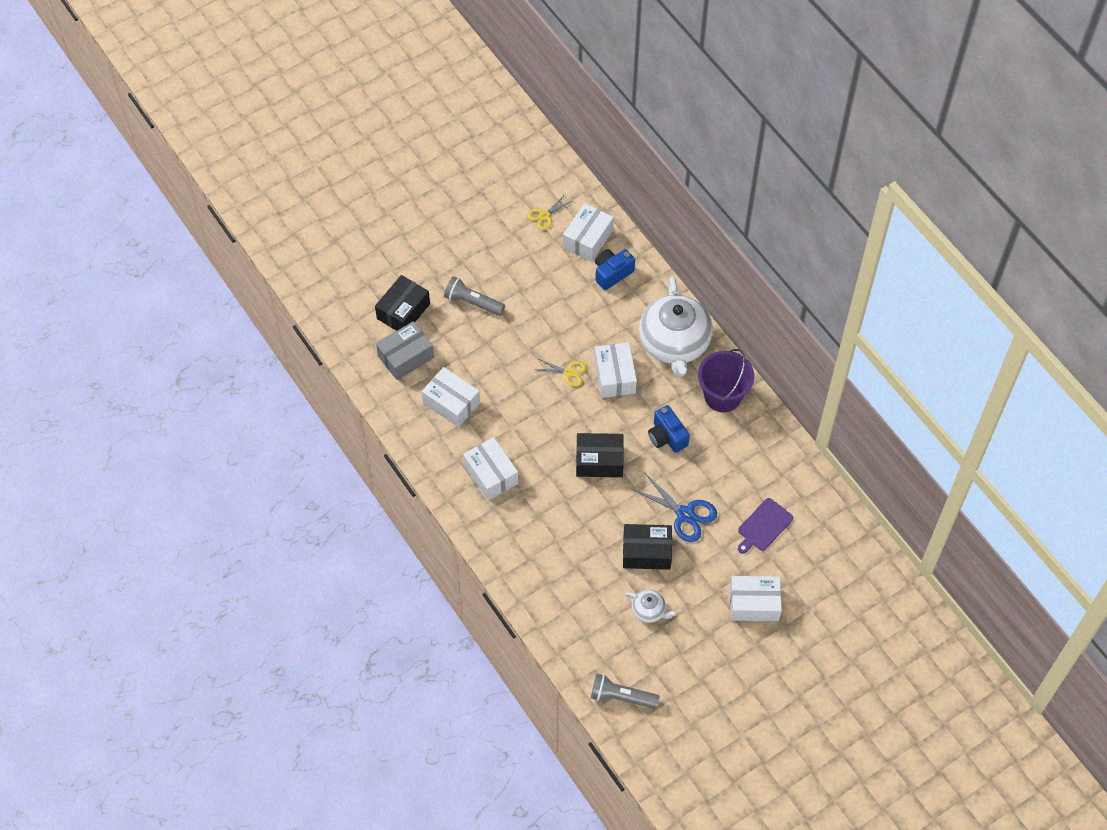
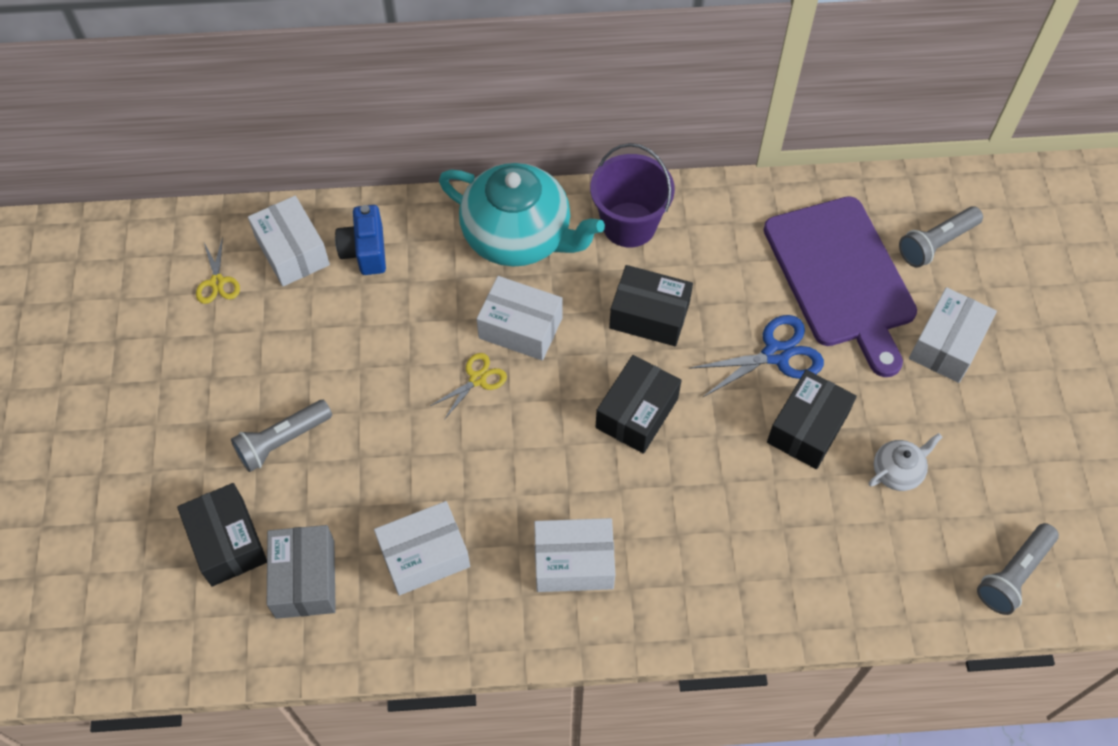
camera: 60 degrees left, 0 degrees up
white teapot [639,277,713,377] -> turquoise teapot [439,163,605,267]
blue camera [648,405,690,453] -> black box [609,265,693,346]
purple cutting board [738,498,793,554] -> purple cutting board [763,196,917,377], size x2.14
none -> grey flashlight [899,206,983,268]

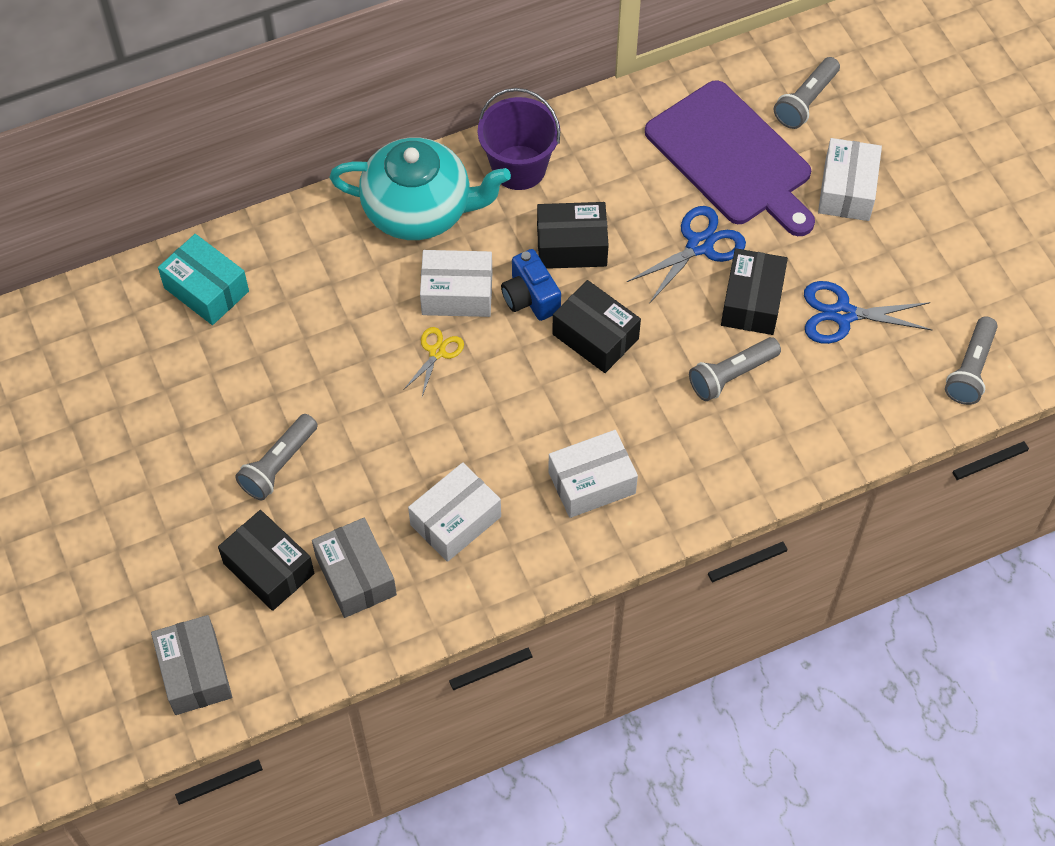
camera: 20 degrees left, 0 degrees up
yellow scissors [196,237,240,304] -> none
white box [248,196,330,287] -> turquoise box [158,234,249,325]
blue camera [335,205,386,275] -> blue camera moved to [501,249,561,321]
black box [596,355,682,454] -> black box turned 60 degrees counterclockwise [552,280,641,373]
white teapot [869,433,942,491] -> blue scissors [804,281,932,344]
none -> grey box [151,615,232,715]
none -> grey flashlight [689,337,781,401]

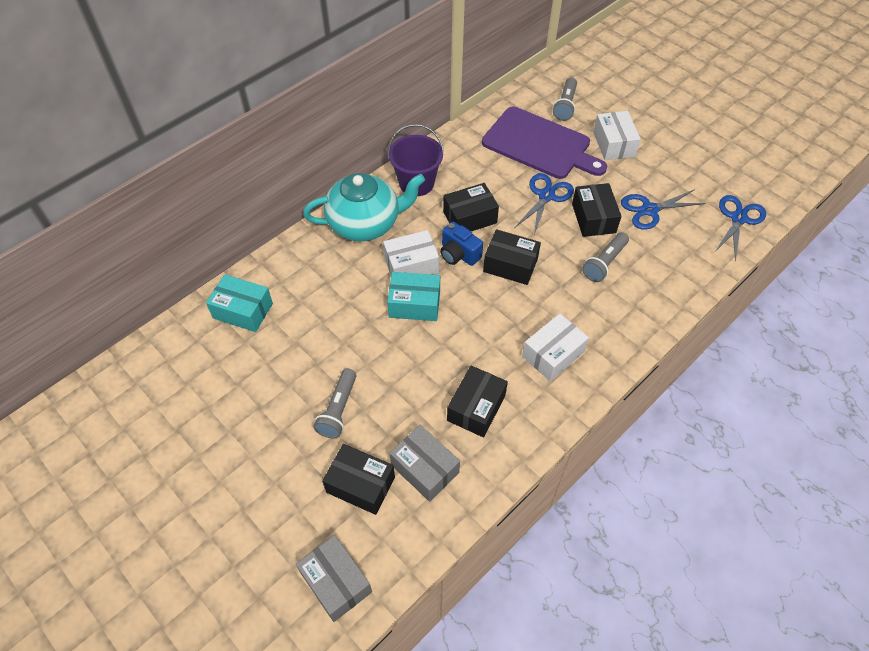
camera: 20 degrees left, 5 degrees down
yellow scissors [403,327,464,397] -> turquoise box [387,272,440,321]
white box [408,462,501,562] -> black box [447,366,508,438]
grey flashlight [945,317,998,405] -> blue scissors [714,195,766,262]

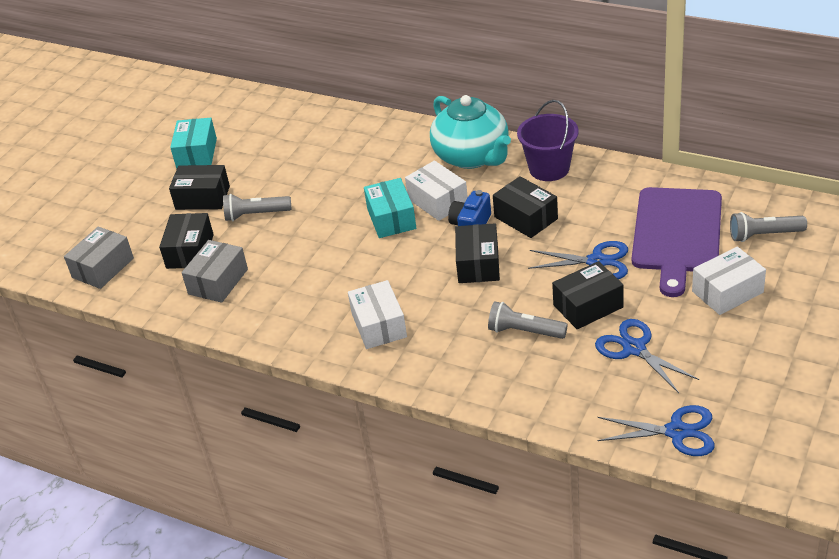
camera: 75 degrees right, 15 degrees down
turquoise box [206,274,273,332] -> turquoise box moved to [170,118,217,168]
black box [447,366,508,438] -> black box moved to [169,165,230,210]
white box [522,313,589,381] -> white box turned 45 degrees clockwise [348,280,407,349]

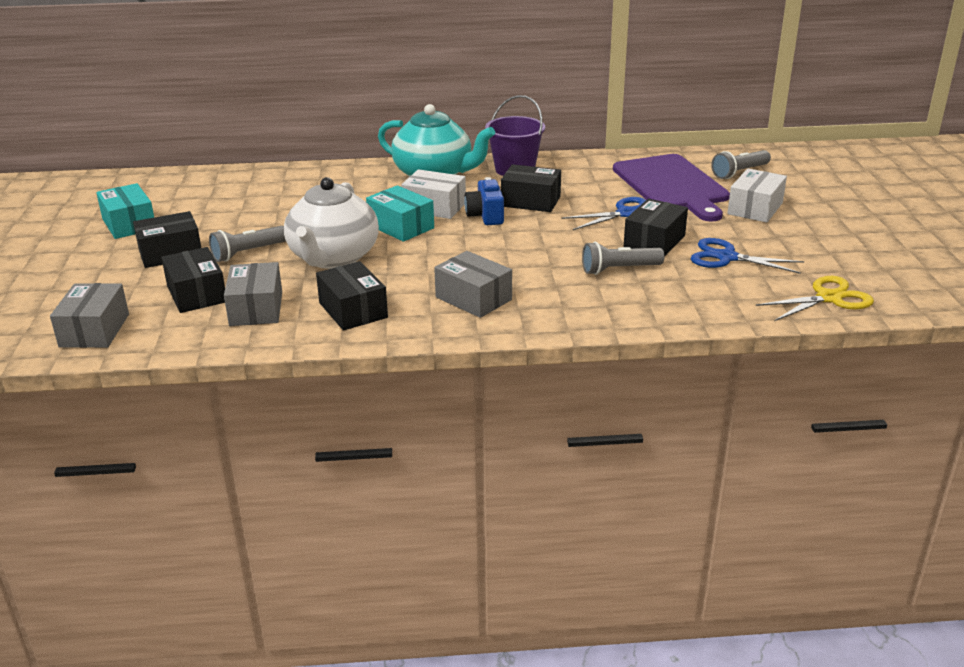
camera: 35 degrees left, 10 degrees down
white box [348,280,407,349] -> grey box [434,251,512,318]
black box [455,223,500,283] -> black box moved to [316,261,388,330]
blue scissors [597,405,714,456] -> yellow scissors [756,276,874,321]
none -> white teapot [284,177,379,269]

